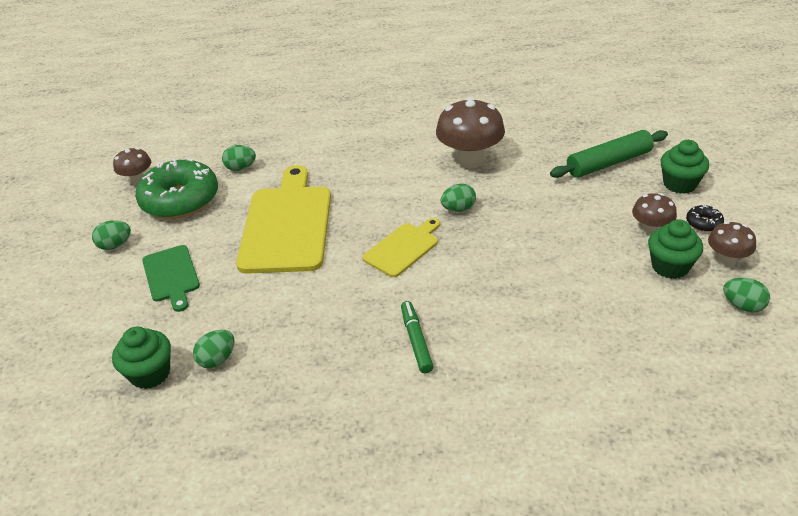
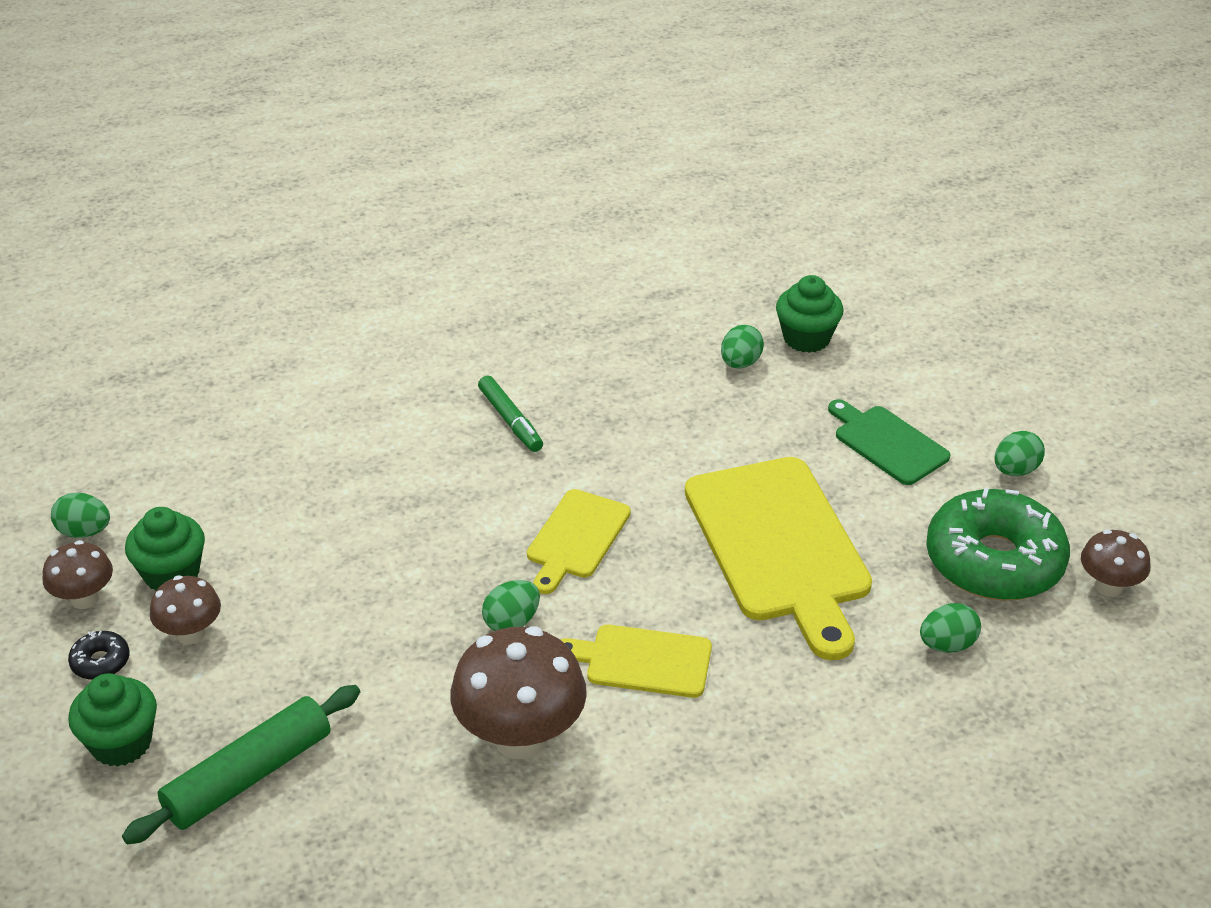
camera: 160 degrees right, 0 degrees up
none -> yellow cutting board [560,624,712,698]

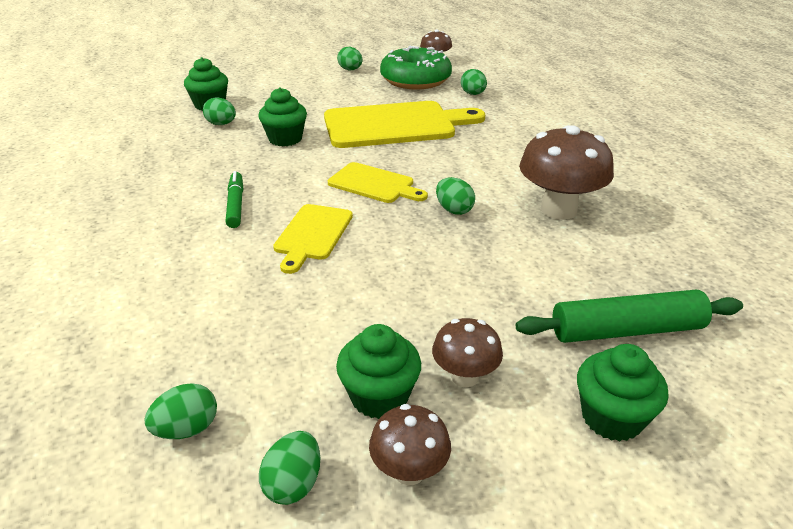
camera: 85 degrees left, 5 degrees down
black donut [68,631,130,680] -> none
green rolling pin [122,685,360,844] -> green rolling pin turned 60 degrees counterclockwise [516,290,743,343]
green marker [478,375,543,452] -> green marker turned 75 degrees counterclockwise [225,171,243,228]
yellow cutting board [560,624,712,698] -> yellow cutting board moved to [273,204,353,274]
green cutting board [828,399,951,485] -> none
none -> green egg [144,383,217,439]
none -> green cupcake [258,87,307,146]

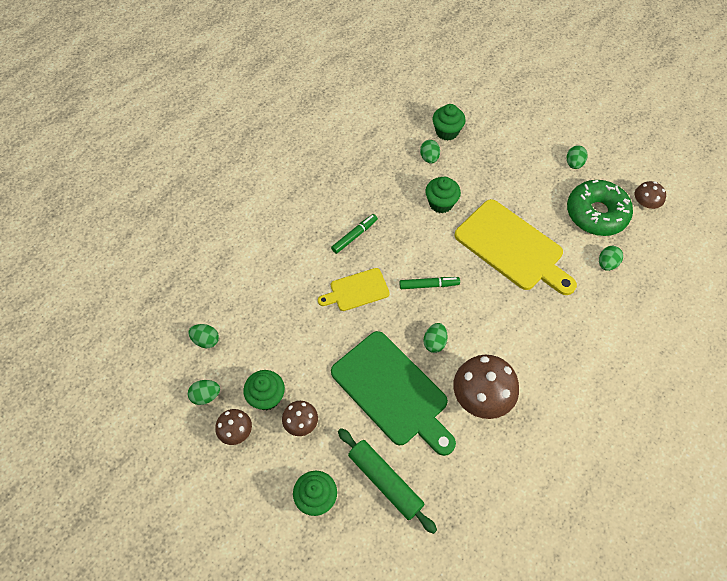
camera: 55 degrees right, 25 degrees up
yellow cutting board [328,162,428,203] -> green marker [400,277,460,289]
none -> green cutting board [331,331,456,456]

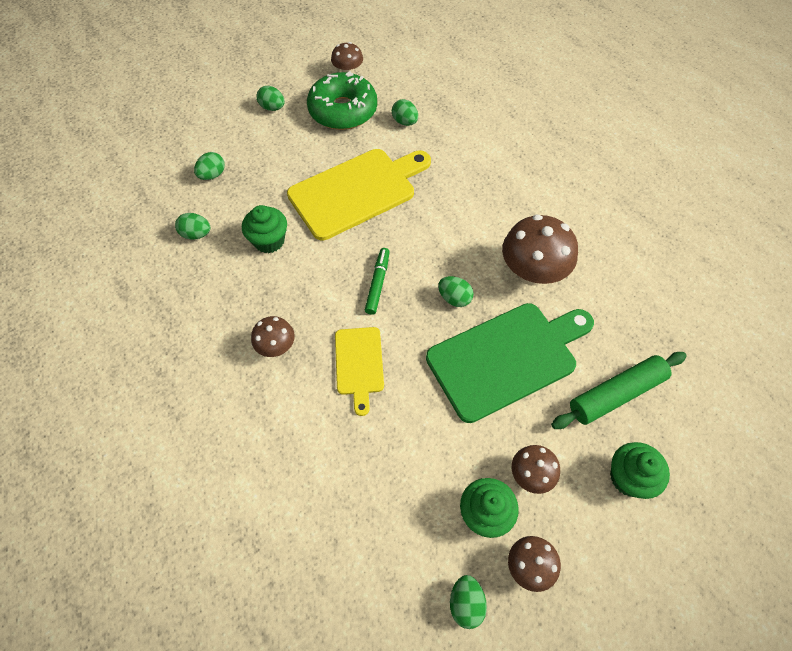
camera: 75 degrees left, 0 degrees up
green egg [188,324,219,348] -> green egg moved to [194,152,225,180]
green marker [331,214,378,254] -> brown mushroom [251,316,295,357]
green cupcake [433,104,466,141] -> none

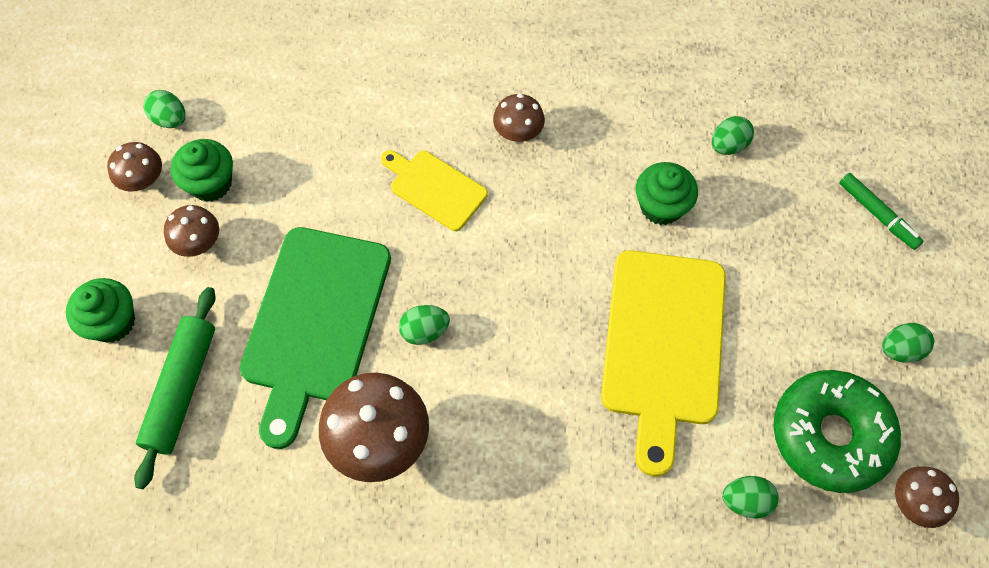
camera: 130 degrees right, 5 degrees up
green egg [194,152,225,180] -> none
green marker [365,248,390,315] -> green marker moved to [839,173,923,250]

